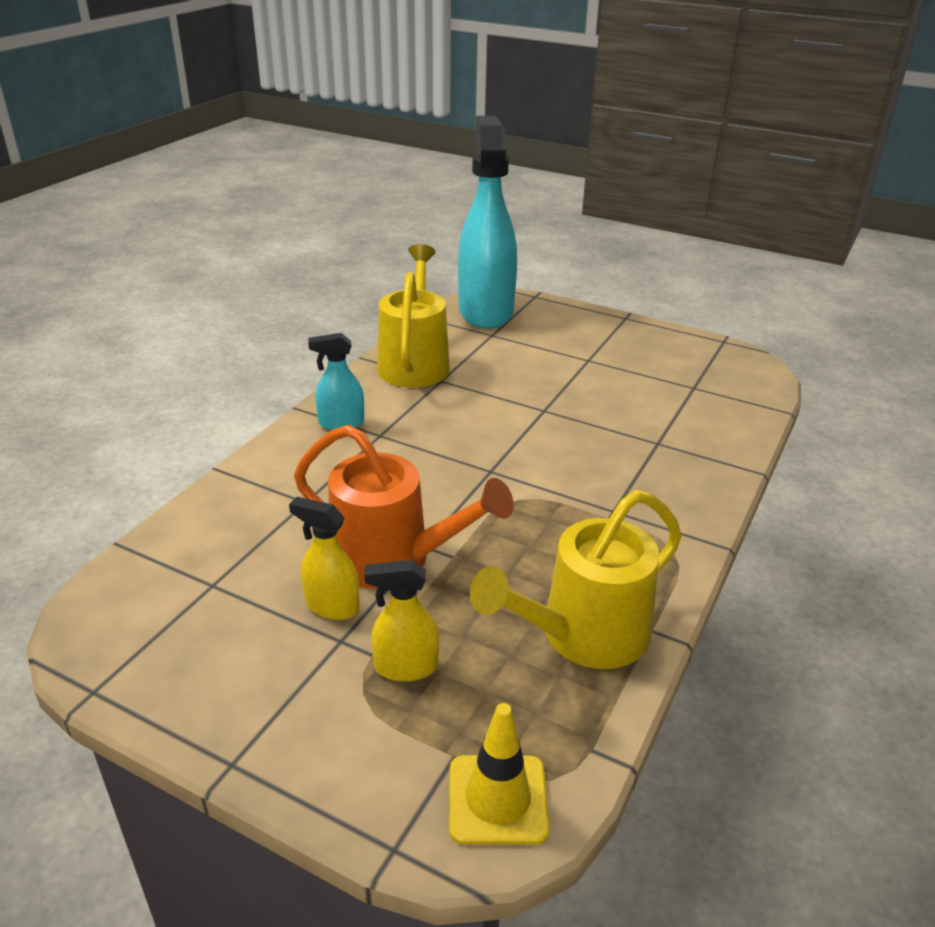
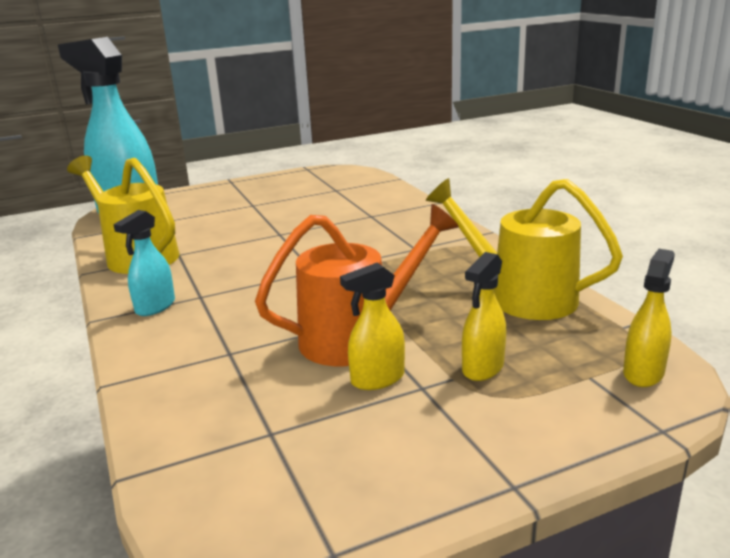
camera: 50 degrees left, 10 degrees down
yellow traffic cone [450,703,550,845] -> yellow spray bottle [623,249,675,387]
yellow watering can [470,490,682,669] -> yellow watering can turned 120 degrees clockwise [426,178,623,320]

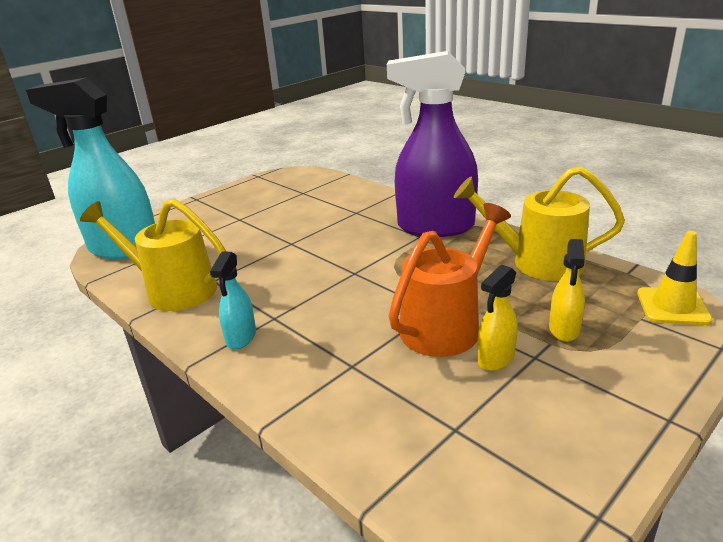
camera: 20 degrees left, 5 degrees up
yellow spray bottle [623,249,675,387] -> yellow traffic cone [637,231,713,325]
none -> purple spray bottle [387,51,478,237]

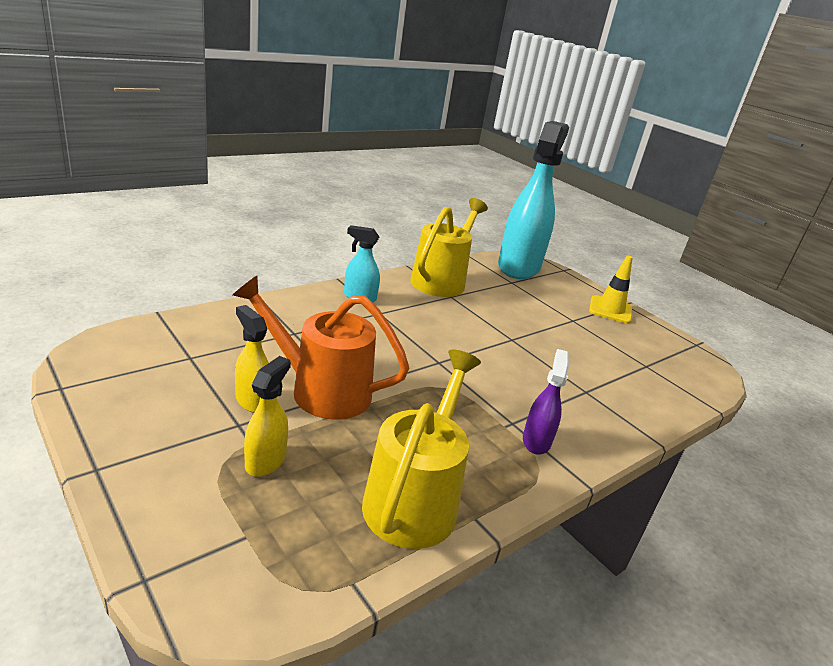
camera: 90 degrees right, 0 degrees up
purple spray bottle [387,51,478,237] -> purple spray bottle [523,349,569,455], size x0.44
orange watering can [389,203,511,357] -> orange watering can turned 150 degrees clockwise [233,276,409,420]
yellow spray bottle [549,239,585,342] -> yellow spray bottle turned 90 degrees clockwise [244,356,291,477]
yellow traffic cone [637,231,713,325] -> yellow traffic cone moved to [589,255,633,324]

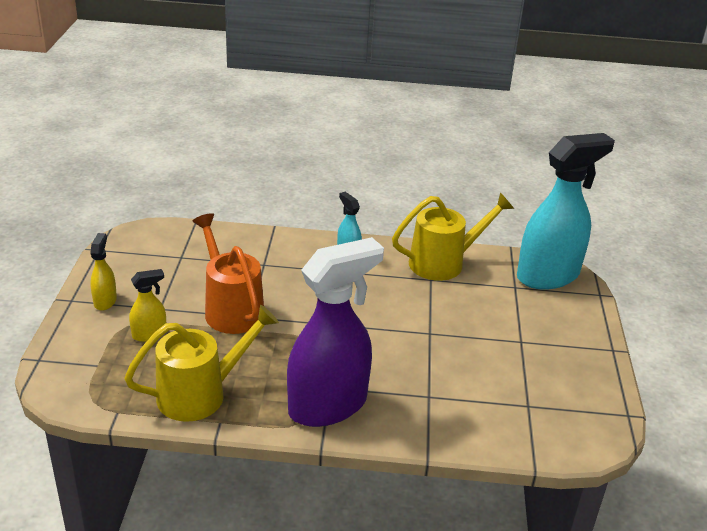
camera: 45 degrees right, 5 degrees up
yellow spray bottle [235,305,269,413] -> yellow spray bottle moved to [90,233,117,311]
purple spray bottle [523,349,569,455] -> purple spray bottle [287,237,384,427], size x2.30
yellow traffic cone [589,255,633,324] -> none

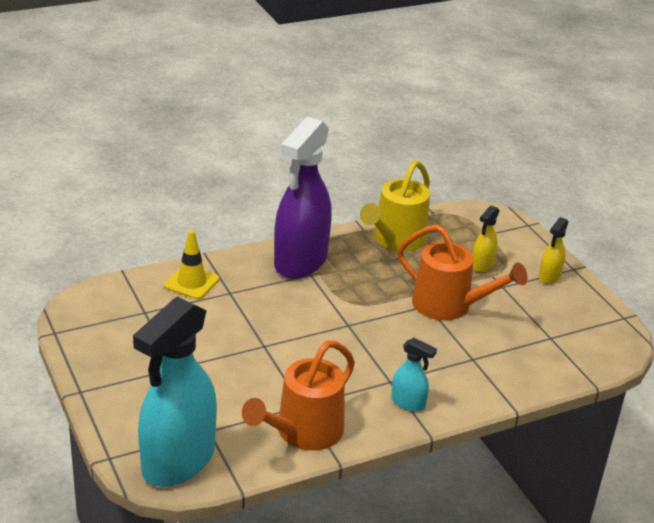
camera: 150 degrees right, 0 degrees up
yellow spray bottle [90,233,117,311] -> yellow spray bottle turned 60 degrees clockwise [539,217,568,284]
yellow watering can [392,193,514,281] -> orange watering can [242,340,355,450]
none -> yellow traffic cone [164,230,219,299]

